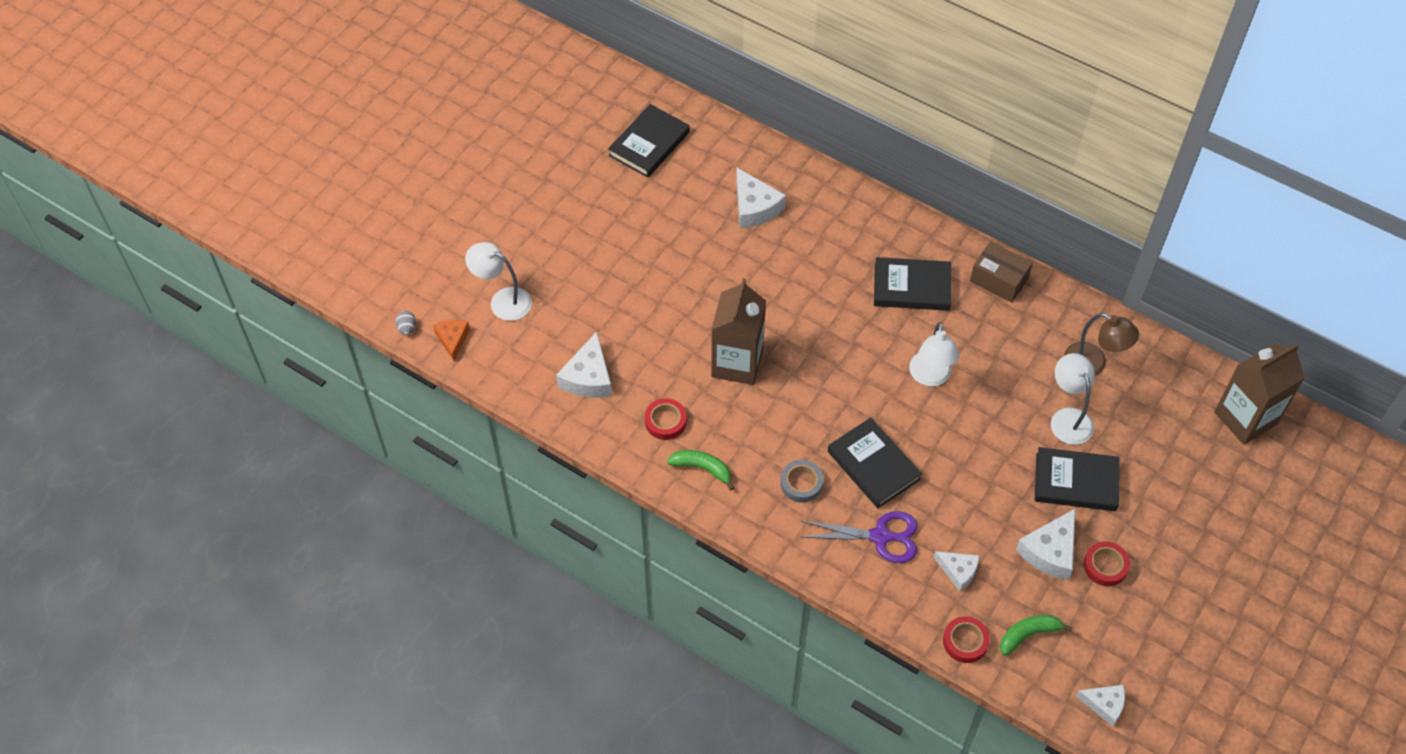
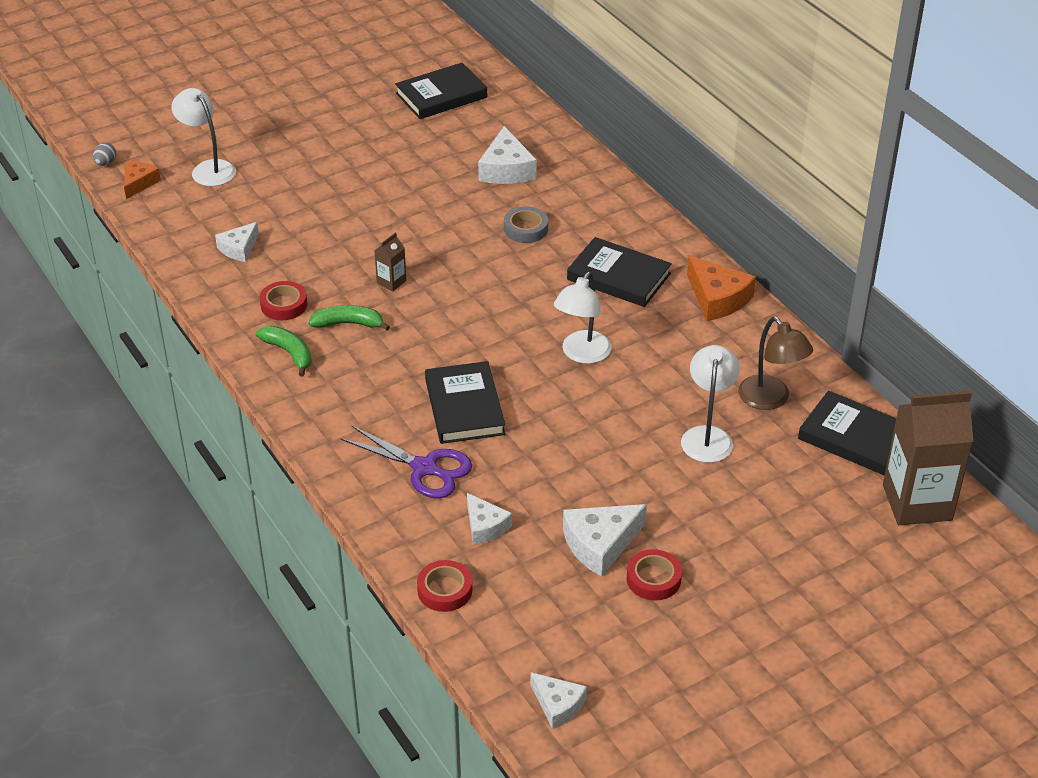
camera: 25 degrees right, 15 degrees down
white cheese [556,332,612,398] -> white cheese [215,222,259,262], size x0.64
brown carton [711,278,766,385] -> brown carton [374,232,406,291], size x0.43
grey tape [780,460,824,503] -> grey tape moved to [504,206,548,243]
brown box [970,241,1033,303] -> orange cheese [687,256,756,321]
green banana [1000,615,1073,656] -> green banana moved to [308,305,390,331]
black book [1035,447,1120,511] -> black book moved to [798,390,896,476]

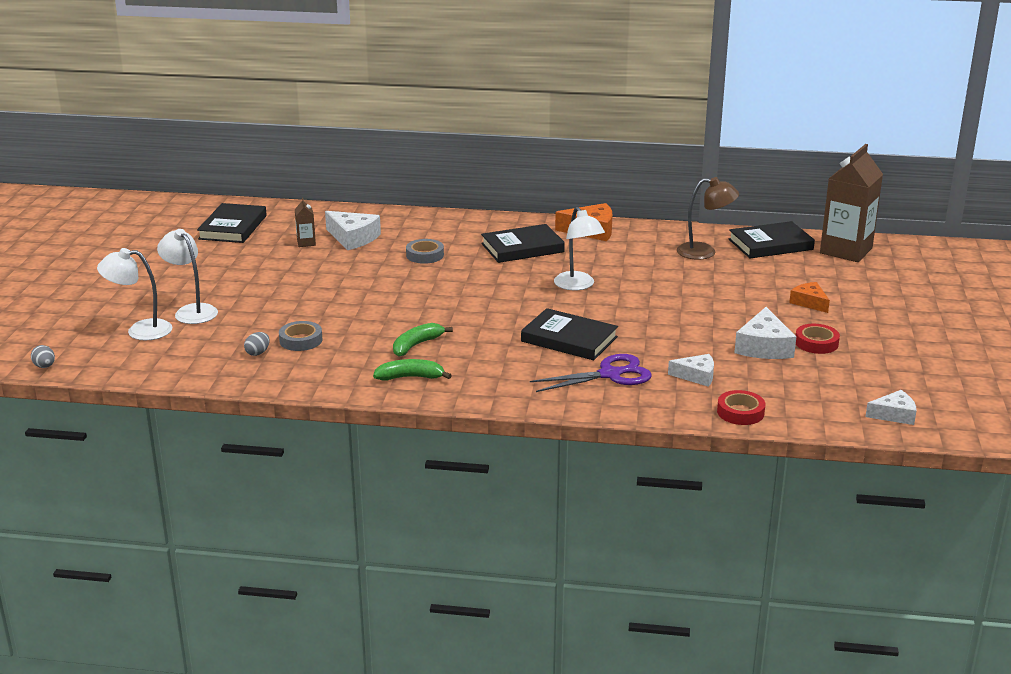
camera: 50 degrees left, 15 degrees down
orange cheese [124,161,161,199] -> orange cheese moved to [789,282,830,313]
white cheese [215,222,259,262] -> grey egg [244,332,270,356]
red tape [260,281,307,320] -> none
brown carton [374,232,406,291] -> brown carton moved to [295,198,316,247]
white lamp [681,345,740,463] -> white lamp moved to [157,229,218,324]
none -> grey tape [279,321,323,351]

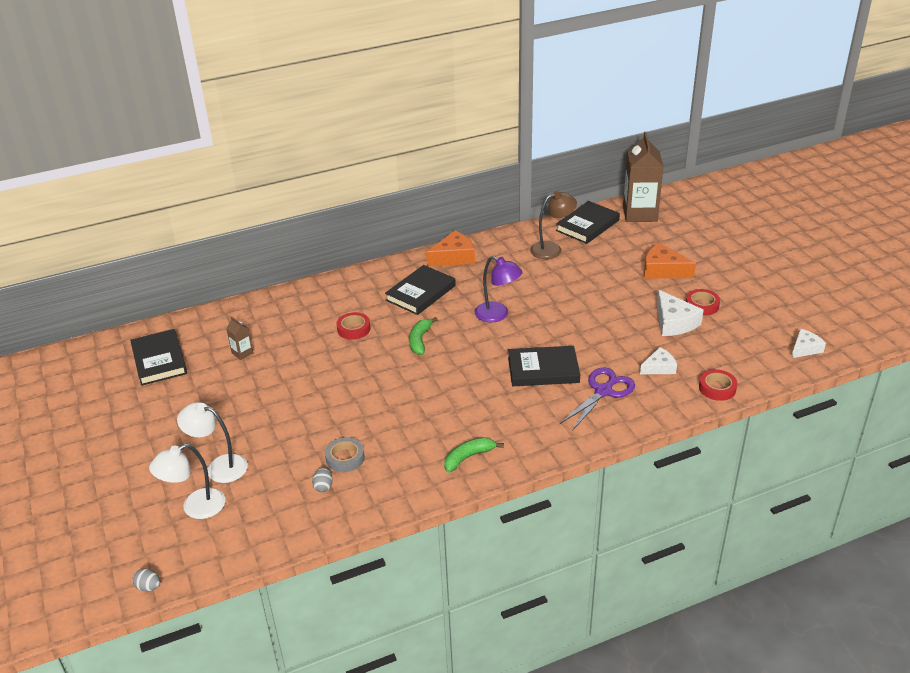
camera: 30 degrees left, 10 degrees up
white cheese [325,211,381,250] -> none
green banana [393,323,453,357] -> green banana moved to [409,317,438,355]
grey tape [406,239,444,264] -> red tape [336,312,371,340]
white lamp [554,207,605,290] -> purple lamp [475,256,523,323]
orange cheese [789,282,830,313] -> orange cheese [644,243,696,279], size x1.56

